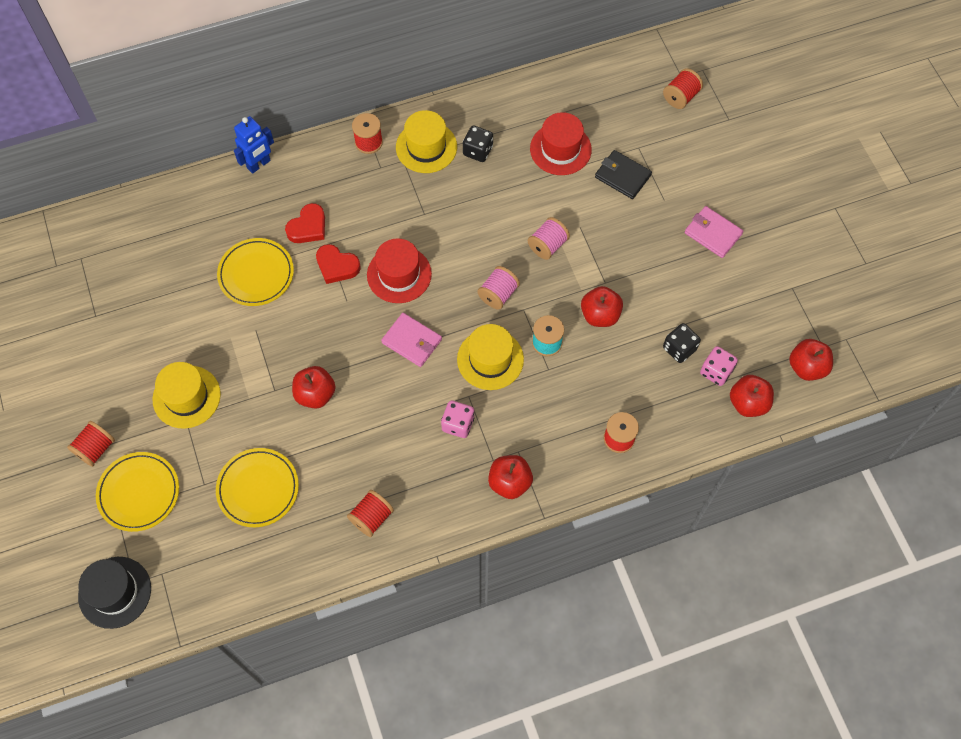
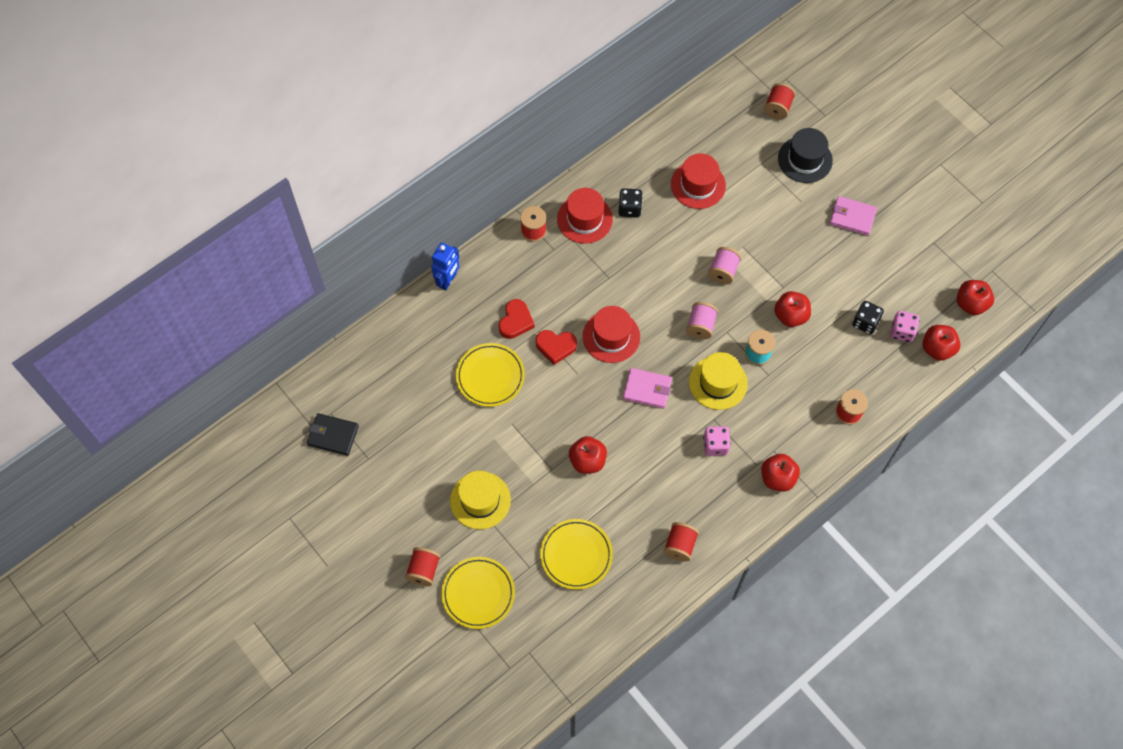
camera: 20 degrees left, 0 degrees up
black hat [78,557,151,629] -> black hat moved to [778,128,833,183]
yellow hat [396,110,457,173] -> red hat [557,188,613,244]
black wallet [595,150,652,199] -> black wallet moved to [307,413,359,456]

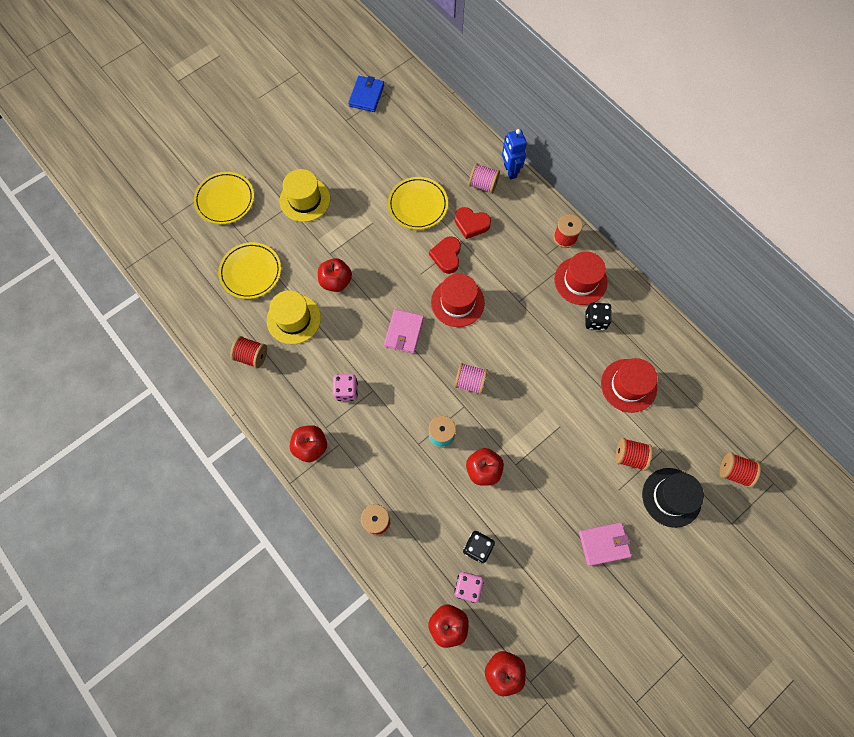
camera: 90 degrees right, 5 degrees up
black wallet [307,413,359,456] -> blue wallet [348,76,384,112]
red spool [405,547,441,586] -> red spool moved to [615,438,653,471]
blue robot [431,243,460,290] -> blue robot turned 45 degrees clockwise [502,129,527,179]
yellow hat [689,352,748,410] -> yellow hat moved to [267,290,321,344]
pink spool [708,247,741,284] -> pink spool moved to [469,163,500,194]
pink wallet [829,196,877,236] -> pink wallet turned 60 degrees clockwise [579,522,632,566]

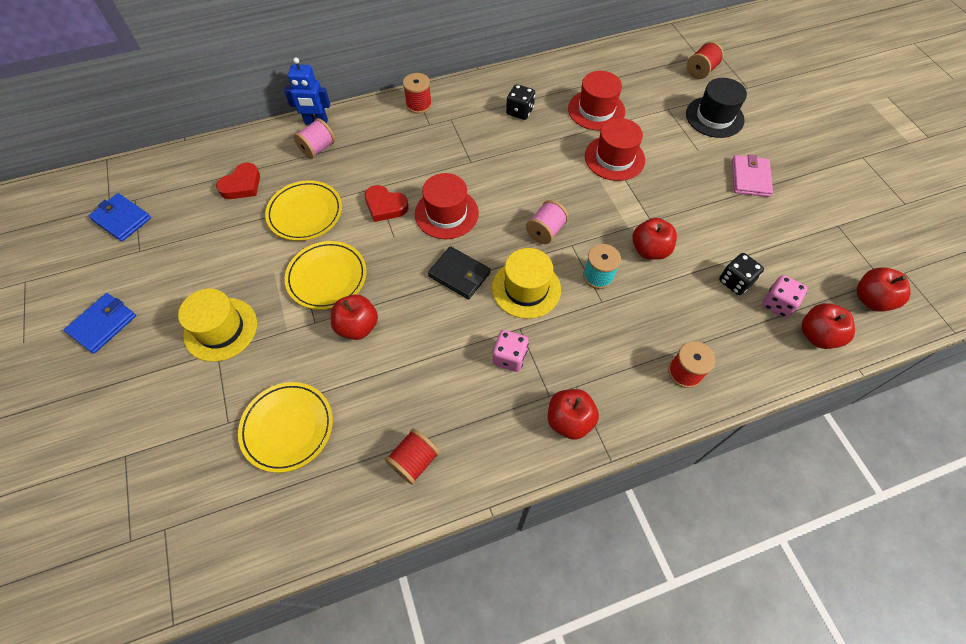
camera: 70 degrees left, 10 degrees down
yellow plate [194,172,254,224] -> yellow plate moved to [285,241,367,310]
yellow hat [267,290,321,344] -> yellow hat moved to [492,248,561,319]
pink wallet [384,309,424,353] -> black wallet [428,246,490,299]
red heart [454,207,491,239] -> red heart moved to [216,163,260,199]
red hat [554,251,608,305] -> red hat moved to [585,118,645,181]
red spool [615,438,653,471] -> none
none -> blue wallet [64,293,136,354]

